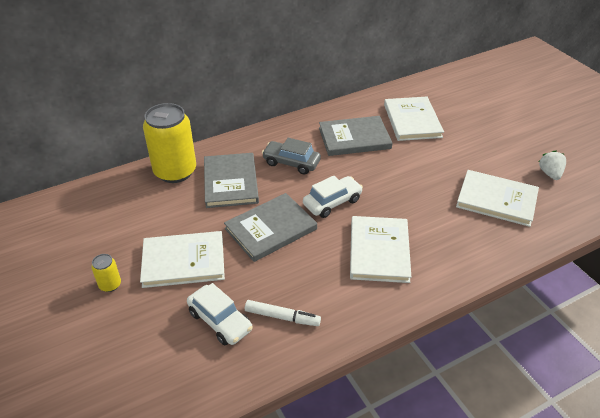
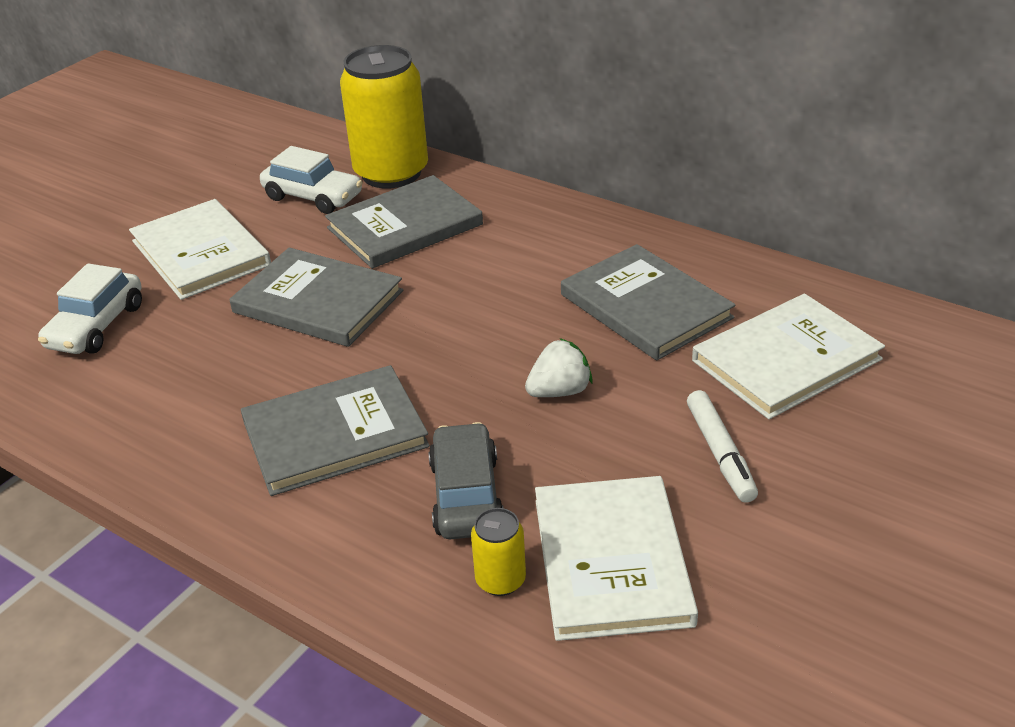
camera: 65 degrees right, 5 degrees down
yellow can [91,254,121,292] -> yellow can moved to [471,508,526,596]
white marker [245,300,321,326] -> white marker moved to [687,390,758,503]
grey car [262,138,321,175] -> grey car moved to [428,422,504,539]
white car [303,176,363,218] -> white car moved to [260,146,363,214]
white book [350,216,411,283] -> grey book [241,365,430,496]
white strawberry [539,150,566,180] -> white strawberry moved to [525,338,593,397]

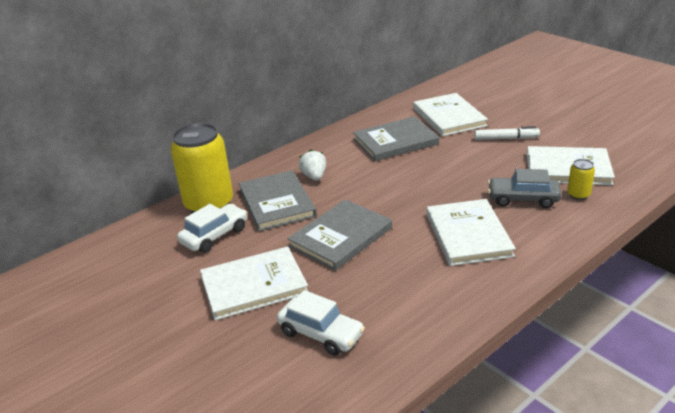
camera: 75 degrees left, 5 degrees down
grey book [241,365,430,496] -> white book [427,199,516,266]
white strawberry [525,338,593,397] -> white strawberry moved to [299,149,326,181]

